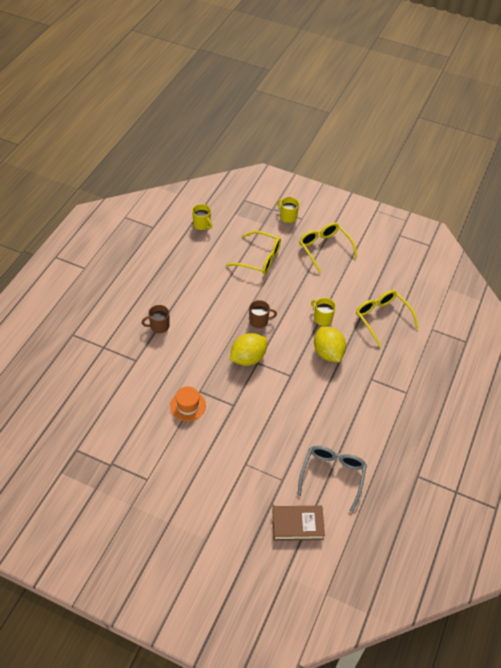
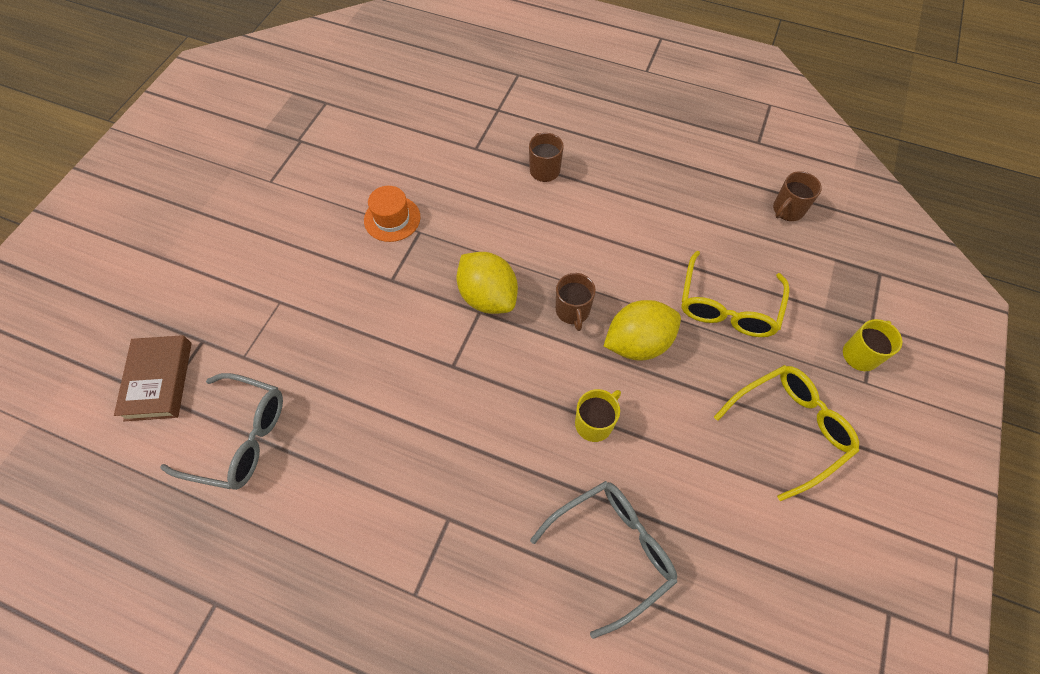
camera: 90 degrees right, 10 degrees up
yellow mug [192,204,212,230] -> brown mug [773,171,822,221]
yellow lemon [314,326,346,362] -> yellow lemon moved to [604,300,681,360]
yellow glasses [356,290,419,347] -> grey glasses [530,481,677,639]

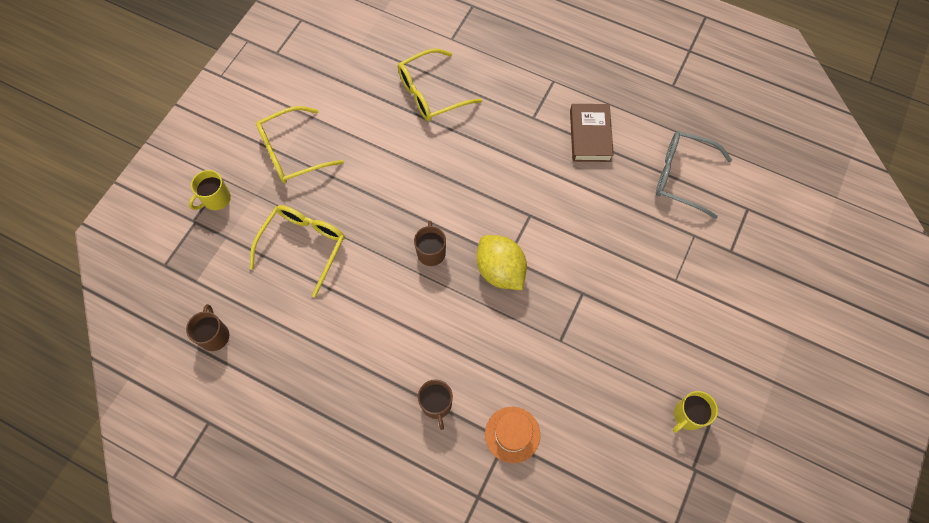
camera: 175 degrees left, 5 degrees up
brown book [114,335,192,421] -> brown book moved to [570,104,614,162]
orange hat [364,186,420,242] -> orange hat moved to [485,407,540,463]
grey glasses [530,481,677,639] -> yellow glasses [398,48,482,121]
yellow mug [575,389,621,442] -> yellow mug moved to [673,391,718,433]
yellow lemon [604,300,681,360] -> none
brown mug [773,171,822,221] -> brown mug turned 60 degrees counterclockwise [186,304,230,351]

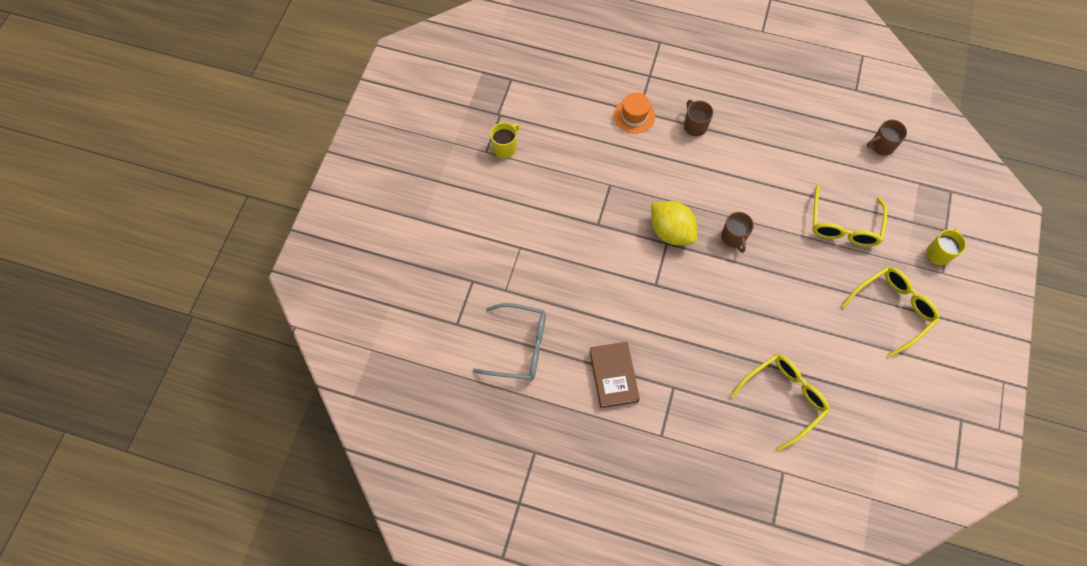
camera: 170 degrees right, 0 degrees up
brown mug [186,304,230,351] -> brown mug turned 90 degrees clockwise [867,120,907,155]

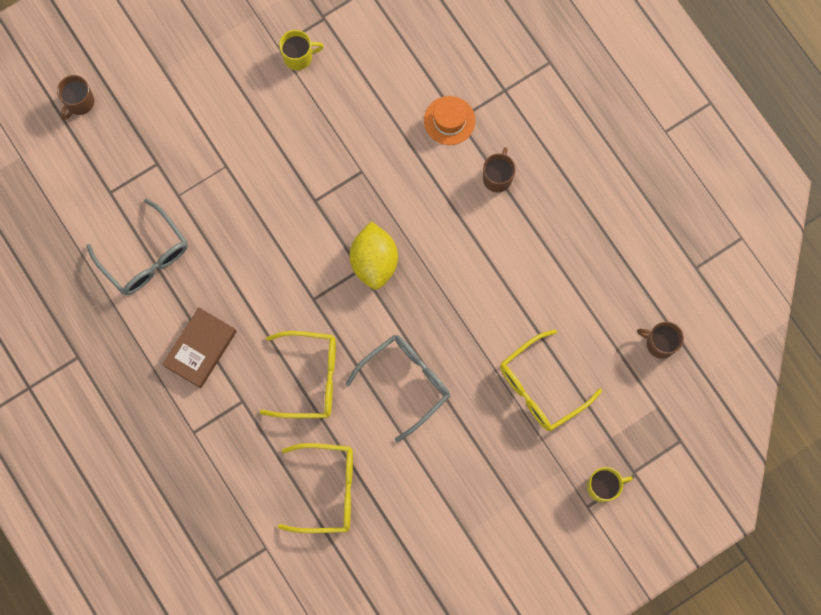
camera: 40 degrees right, 10 degrees up
brown mug [721,212,754,253] -> brown mug moved to [57,75,94,120]
yellow glasses [841,266,940,358] -> yellow glasses moved to [260,331,336,418]
none -> grey glasses [345,335,450,442]

